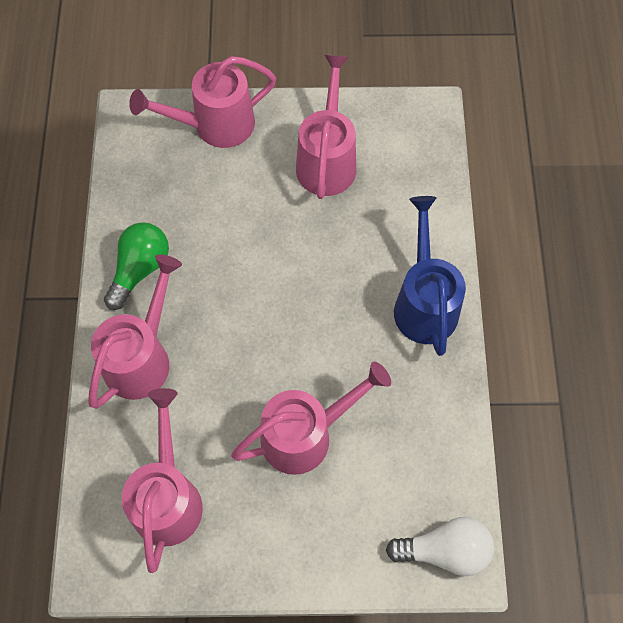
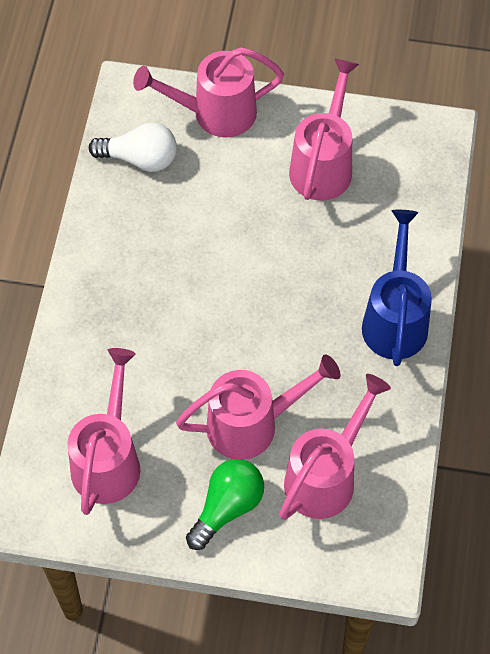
camera: 10 degrees right, 5 degrees down
pink watering can [89,255,182,409] -> pink watering can moved to [279,374,391,520]
green light bulb [104,222,169,310] -> green light bulb moved to [186,459,264,550]
white light bulb [386,517,494,576] -> white light bulb moved to [89,122,177,172]

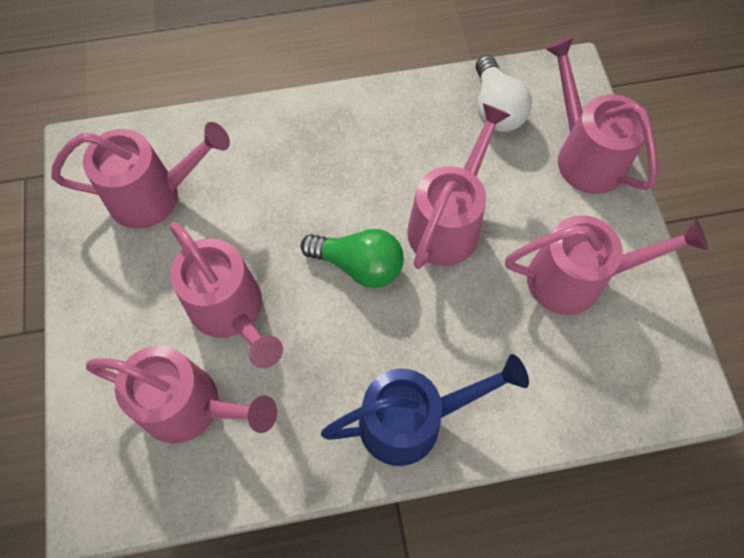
camera: 70 degrees right, 5 degrees up
green light bulb [186,459,264,550] -> green light bulb moved to [301,229,404,288]
none -> pink watering can [407,103,511,269]

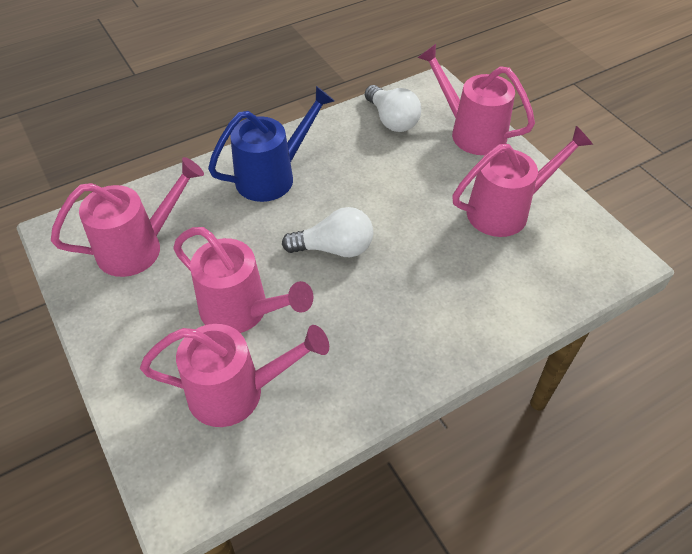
camera: 20 degrees left, 15 degrees down
green light bulb [301,229,404,288] -> white light bulb [282,207,373,257]
blue watering can [321,354,529,466] -> blue watering can moved to [208,86,334,202]
pink watering can [407,103,511,269] -> none

